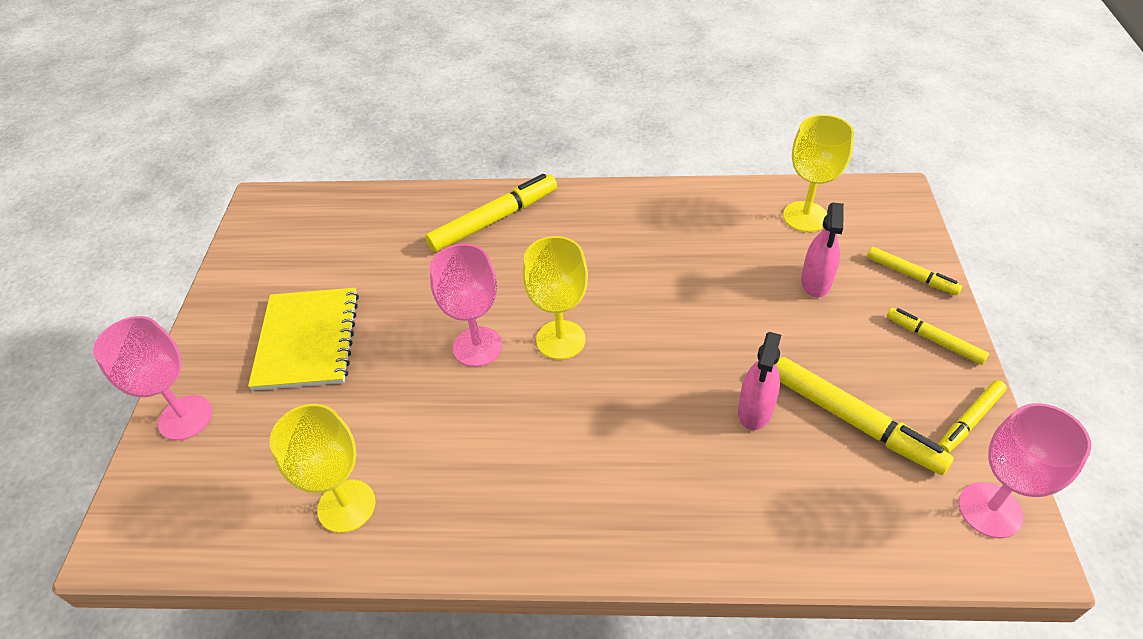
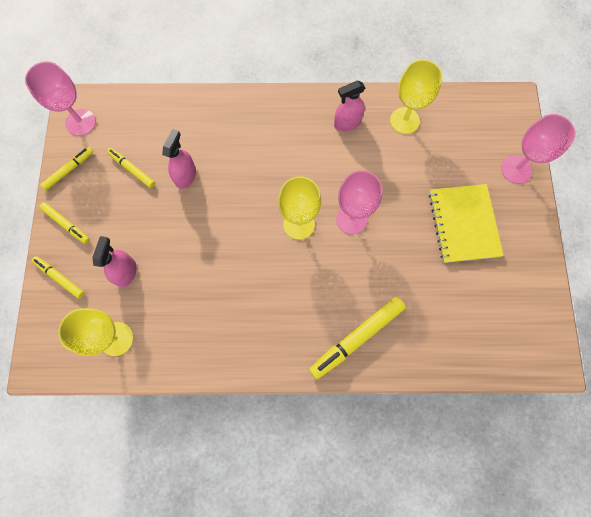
camera: 175 degrees right, 25 degrees up
yellow marker [776,357,954,475] -> yellow marker [107,148,155,188], size x0.58
none -> pink spray bottle [334,81,365,132]

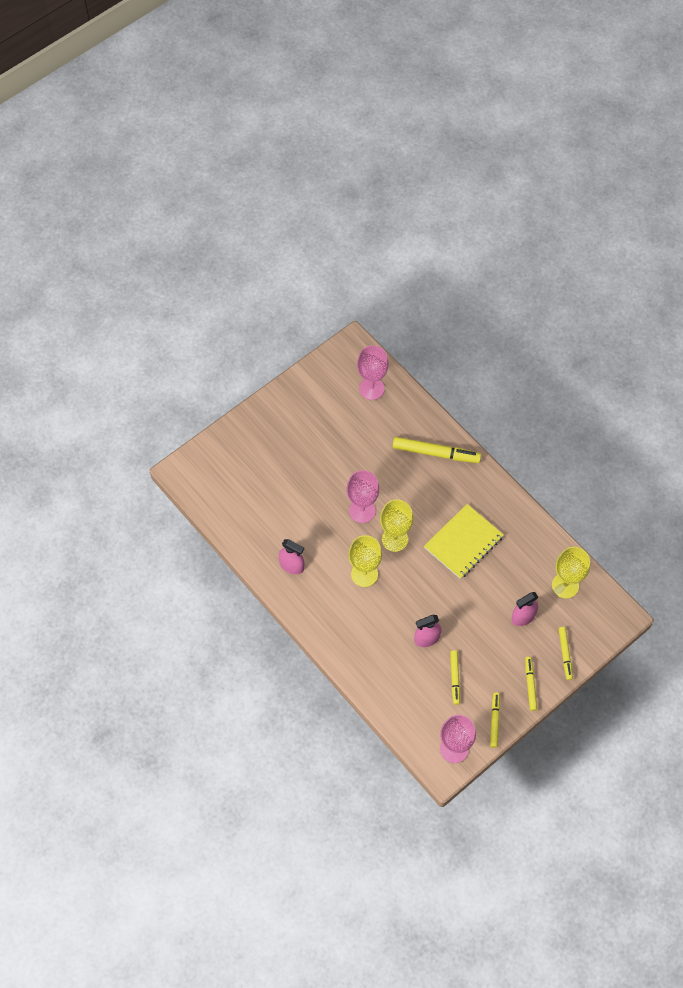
camera: 130 degrees left, 10 degrees down
yellow marker [40,147,93,191] -> yellow marker turned 90 degrees clockwise [490,692,500,748]
yellow goblet [390,59,443,134] -> yellow goblet moved to [349,535,382,587]
yellow notebook [429,184,504,263] -> yellow notebook moved to [424,504,504,579]
pink goblet [501,114,576,184] -> pink goblet moved to [357,345,389,400]

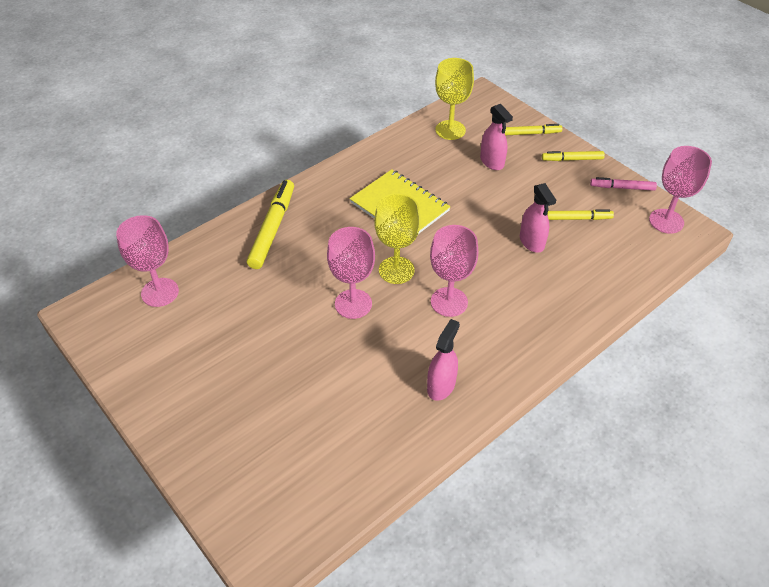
camera: 90 degrees left, 15 degrees down
yellow goblet [349,535,382,587] -> pink goblet [430,225,478,317]
yellow marker [490,692,500,748] -> pink marker [590,177,657,191]

